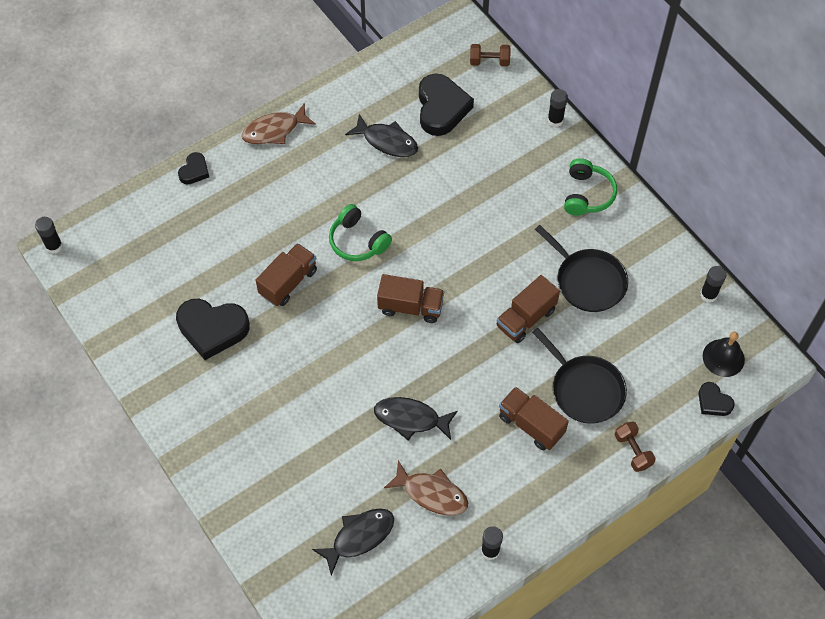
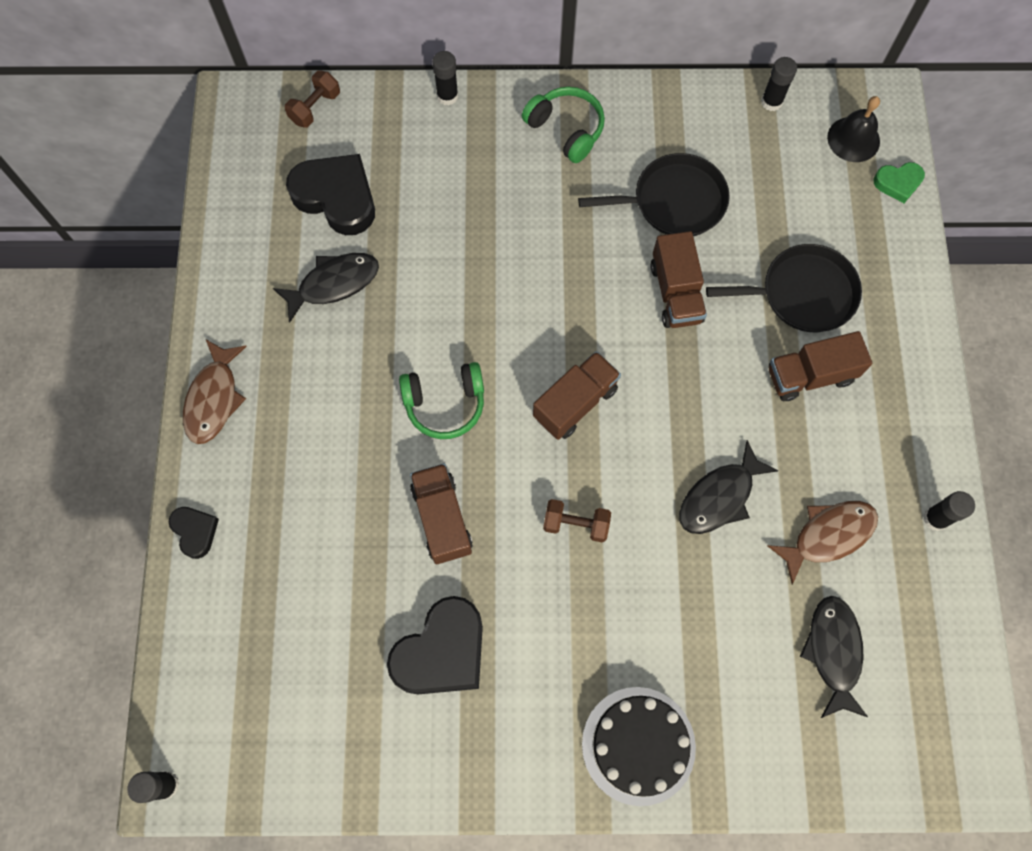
camera: 55 degrees left, 10 degrees up
brown dumbbell [615,421,656,472] -> brown dumbbell moved to [543,499,611,543]
black heart [698,382,735,416] -> green heart [873,162,925,203]
none -> black cake [582,687,696,806]

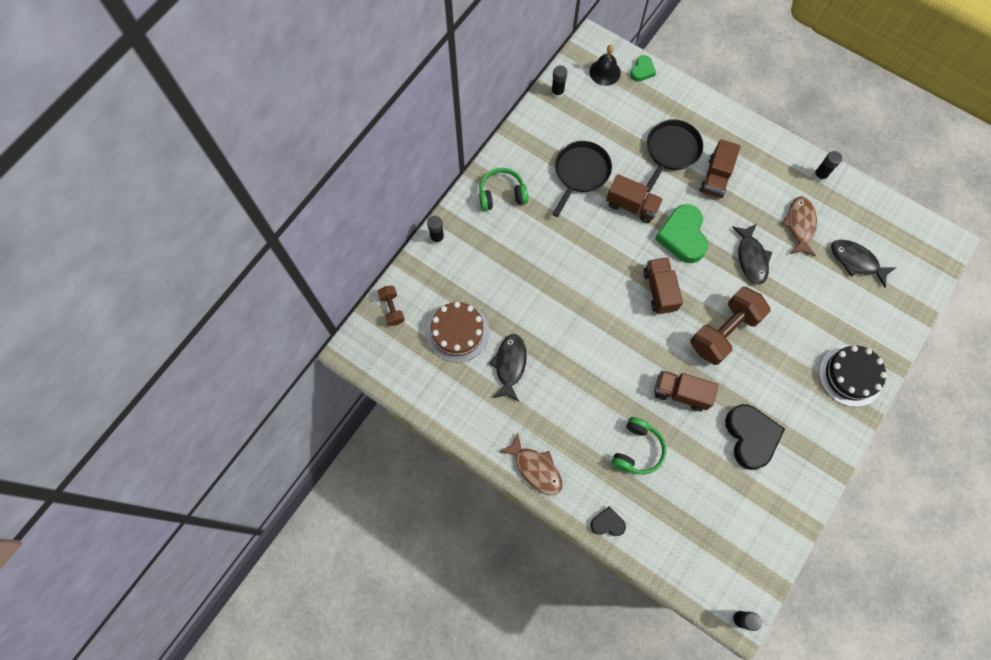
camera: 55 degrees left, 0 degrees up
black heart [286,154,375,235] -> brown cake [427,302,489,362]
green headphones [399,362,484,439] -> green headphones moved to [612,417,666,474]
brown dumbbell [543,499,611,543] -> brown dumbbell [691,287,771,365], size x2.04
none -> green heart [655,204,708,263]

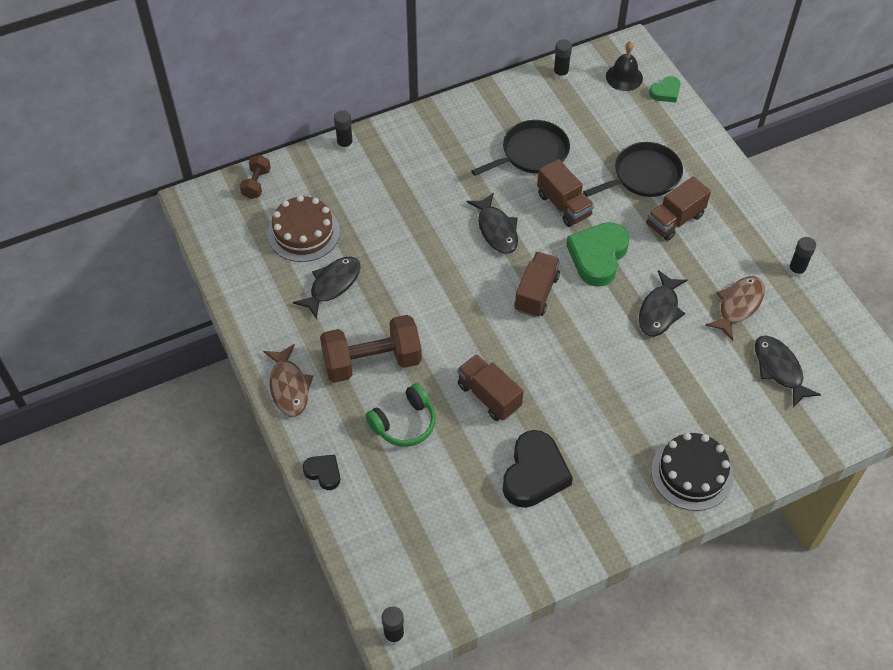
camera: 30 degrees right, 15 degrees down
green headphones [479,168,528,211] -> none
brown dumbbell [691,287,771,365] -> brown dumbbell moved to [320,315,422,383]
none -> black fish [467,192,518,254]

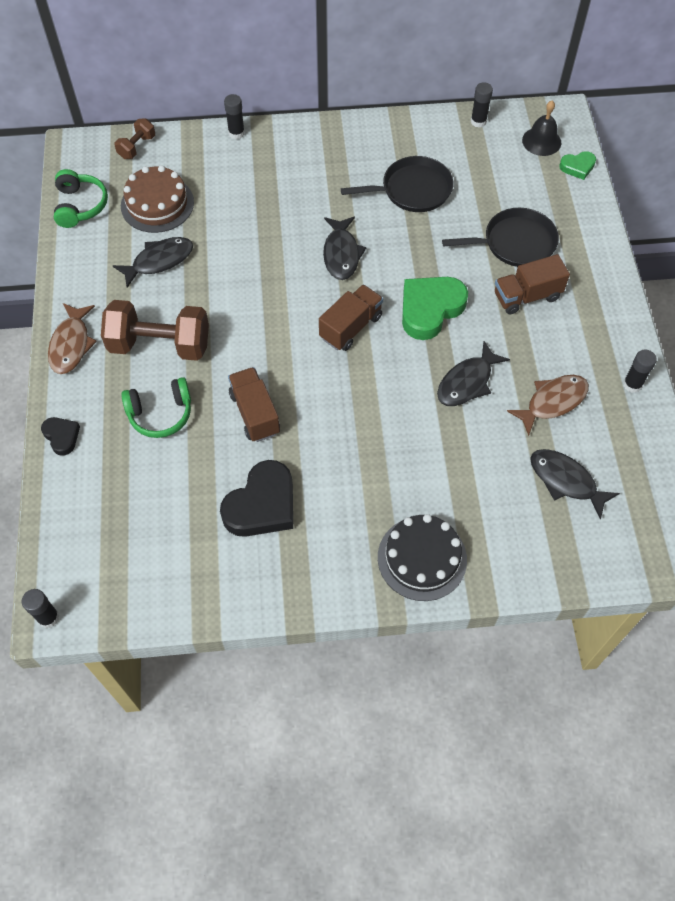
camera: 20 degrees right, 5 degrees up
brown truck [537,159,594,227] -> none
black fish [755,336,821,408] -> black fish turned 45 degrees counterclockwise [530,449,620,520]
none -> green headphones [54,169,108,228]

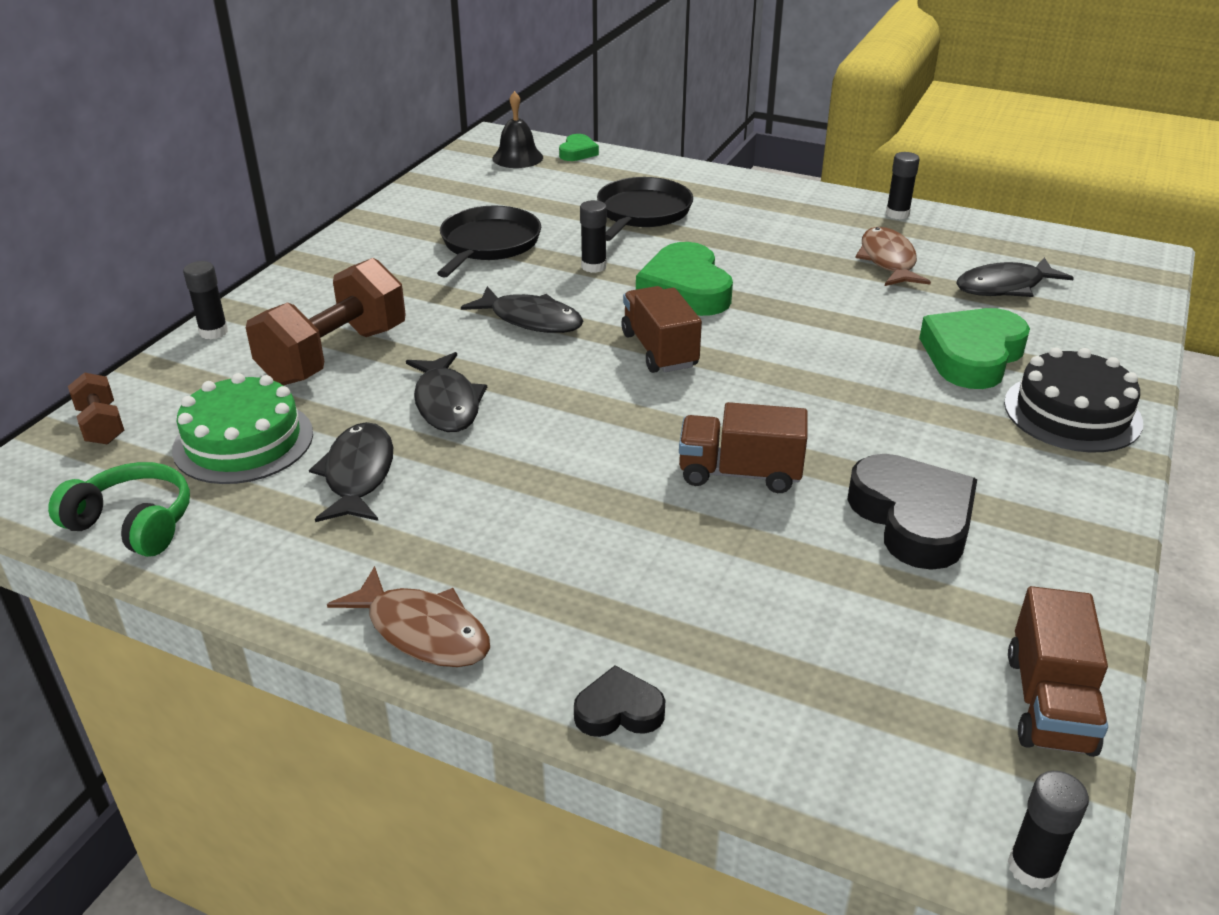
camera: 60 degrees left, 25 degrees down
brown dumbbell [101,300,209,361] -> brown dumbbell moved to [246,258,406,386]
brown cake [121,165,194,233] -> green cake [172,373,313,484]
green headphones [121,377,191,438] -> none
black fish [437,341,510,406] -> black fish moved to [406,352,487,432]
black glue stick [471,82,493,128] -> black glue stick moved to [580,200,607,273]
brown truck [495,254,570,314] -> brown truck moved to [1008,586,1108,757]
none -> green heart [919,308,1030,389]

